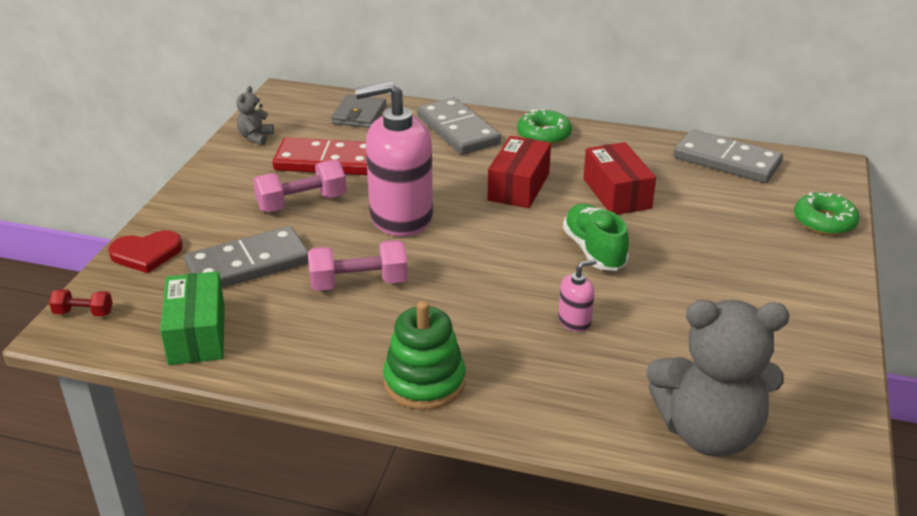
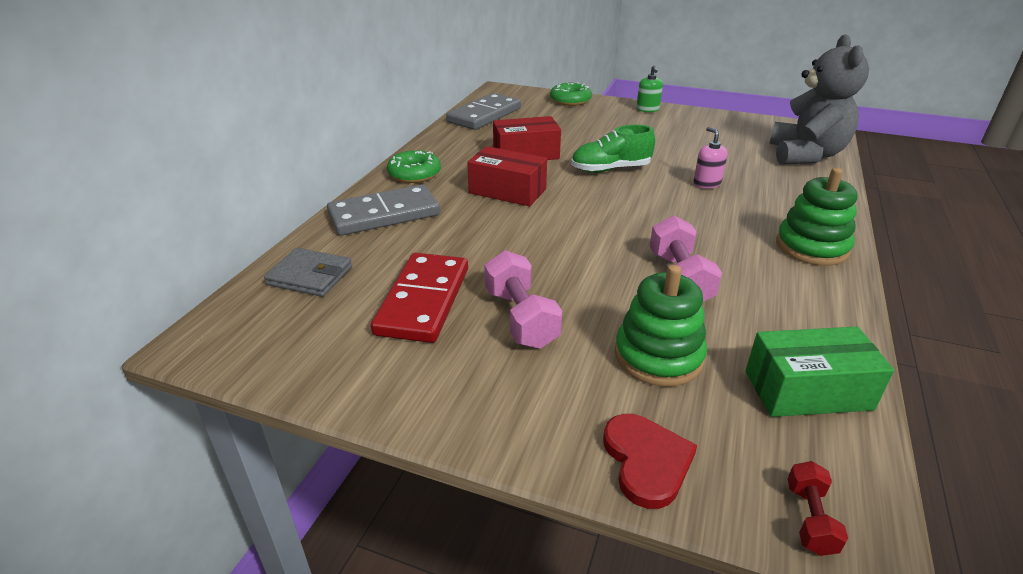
camera: 85 degrees left, 0 degrees up
grey domino [184,226,308,288] -> green stacking toy [615,265,707,387]
grey teddy bear [236,86,274,145] -> none
pink soap dispenser [355,81,433,236] -> none
none -> green soap dispenser [636,65,663,112]

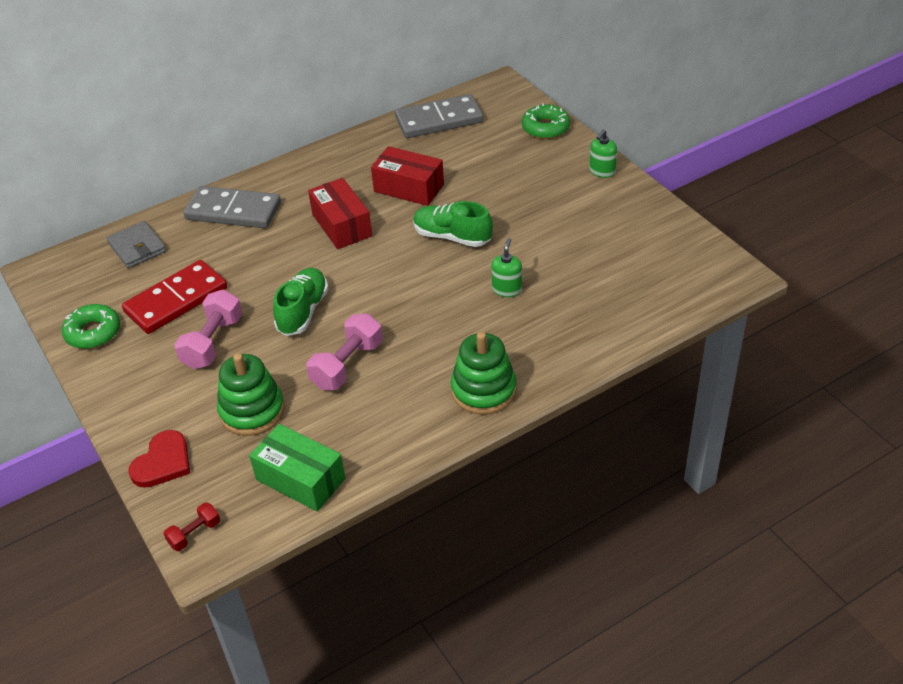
camera: 40 degrees right, 10 degrees up
green donut [387,150,441,183] -> green donut moved to [62,304,120,349]
pink soap dispenser [693,127,728,189] -> green soap dispenser [491,238,522,297]
grey teddy bear [769,34,869,164] -> none
none -> green shoe [273,268,328,336]

